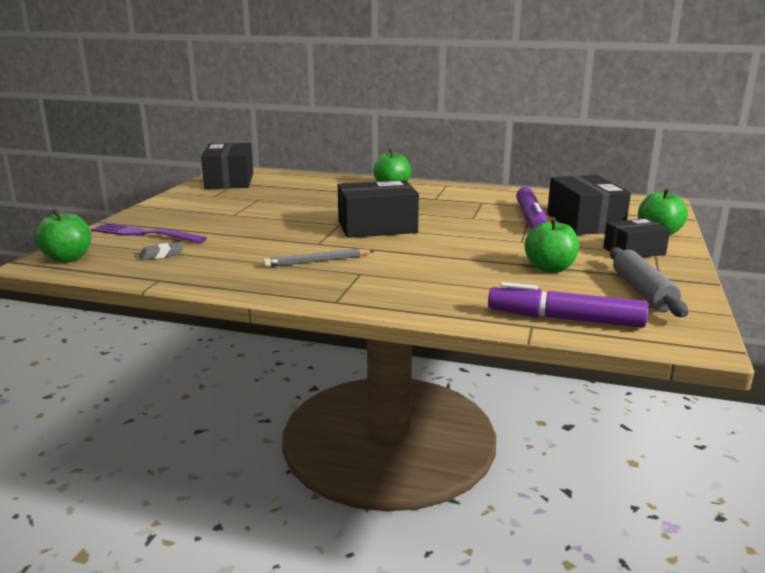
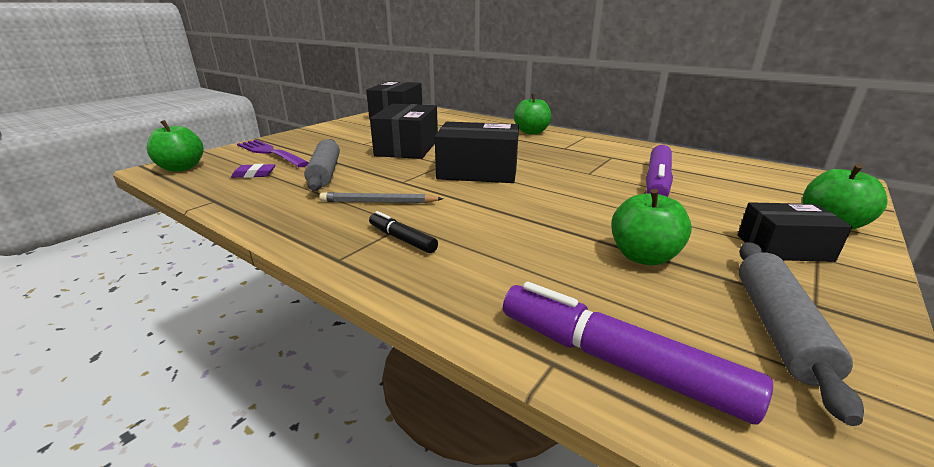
camera: 20 degrees right, 5 degrees up
grey eraser [139,242,183,260] -> purple eraser [231,164,275,178]
black box [547,175,631,235] -> black box moved to [370,104,438,159]
none -> grey rolling pin [304,139,340,191]
none -> black marker [369,211,438,253]

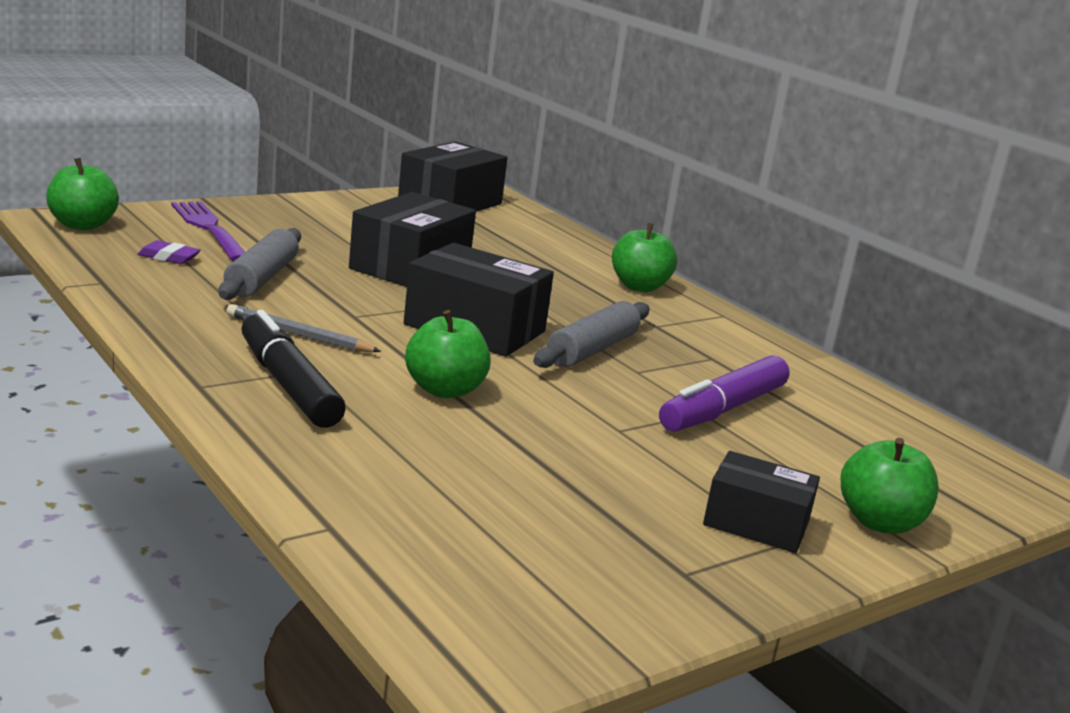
camera: 15 degrees right, 5 degrees down
black marker [369,211,438,253] -> black marker [241,310,346,428], size x1.83
purple marker [503,281,773,425] -> none
green apple [611,189,692,265] -> green apple moved to [405,310,491,398]
grey rolling pin [738,242,864,426] -> grey rolling pin moved to [533,301,650,368]

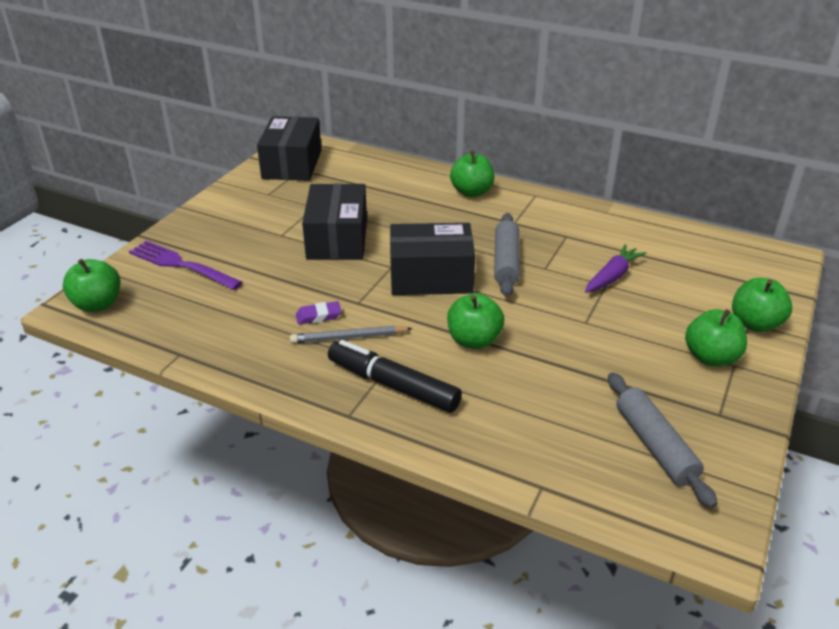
camera: 25 degrees left, 15 degrees up
purple eraser [137,240,201,264] -> purple eraser moved to [296,301,342,325]
grey rolling pin [218,228,301,300] -> grey rolling pin moved to [608,372,718,508]
purple marker [659,355,790,432] -> purple carrot [585,244,647,293]
black box [703,451,820,553] -> green apple [685,309,747,366]

